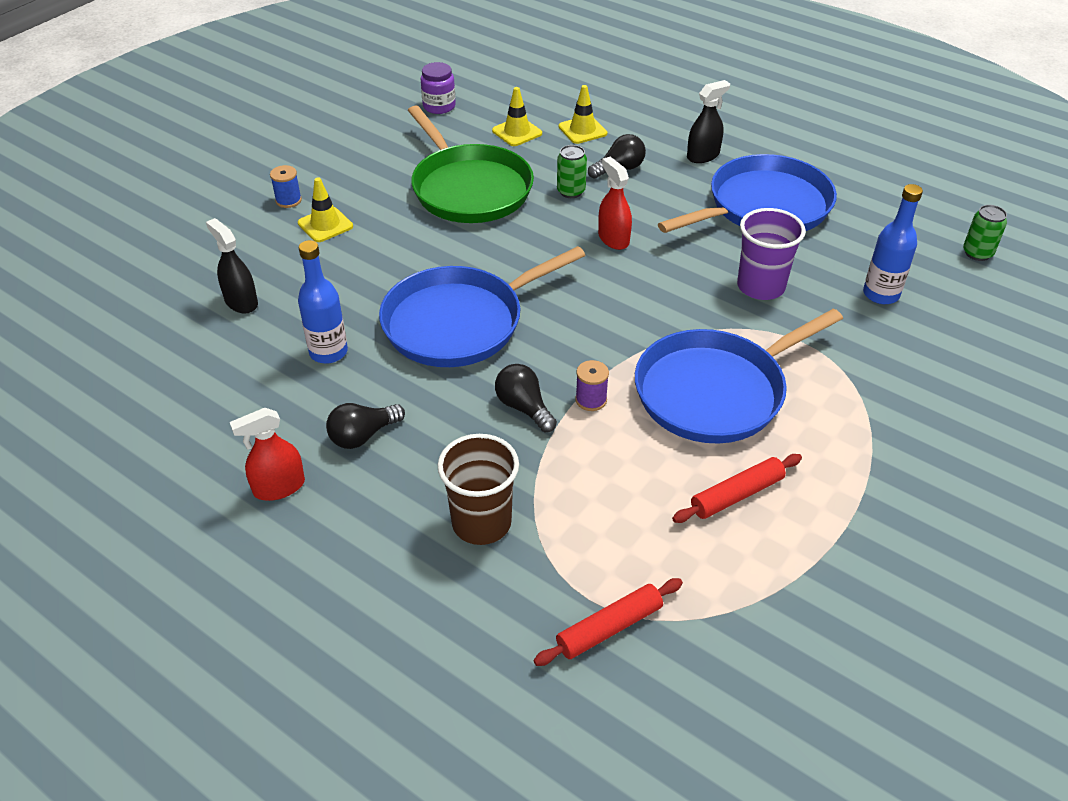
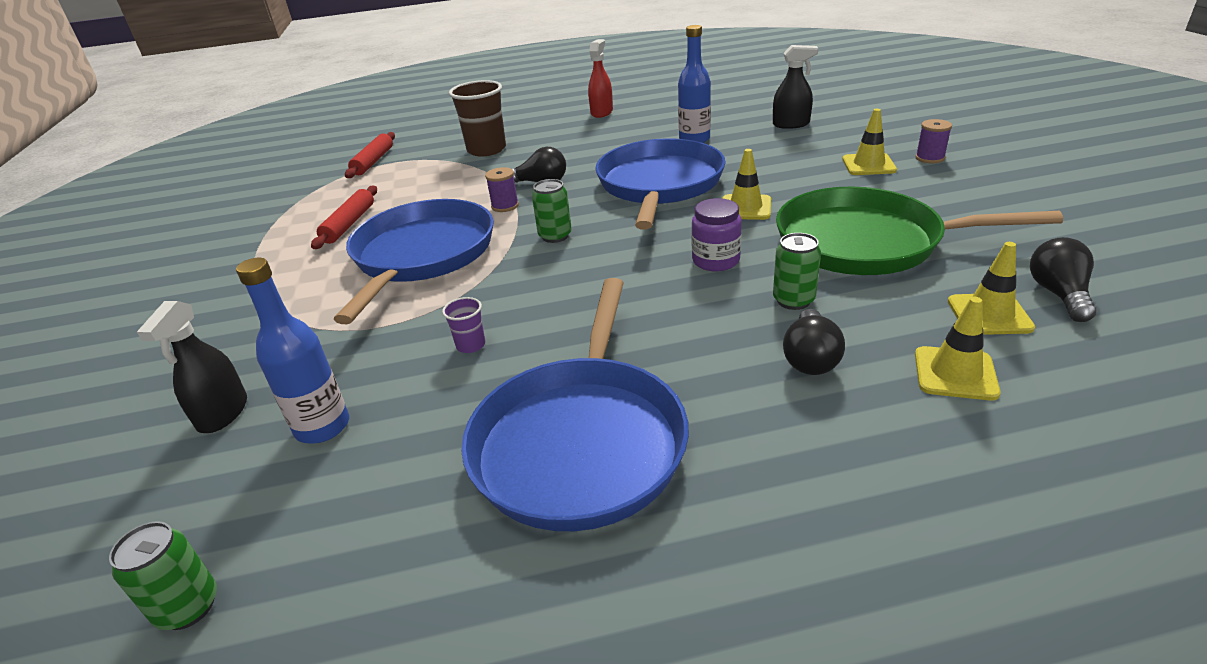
camera: 135 degrees right, 10 degrees down
blue spool [270,165,302,208] -> purple spool [915,119,952,163]
black light bulb [326,403,405,449] -> black light bulb moved to [1030,237,1097,322]
purple jar [421,62,456,114] -> purple jar moved to [692,198,742,271]
red spray bottle [598,157,632,250] -> none
black spray bottle [687,80,730,163] -> black spray bottle moved to [137,301,247,433]
purple cup [737,208,806,300] -> purple cup [442,297,485,353], size x0.46
none -> green can [532,179,572,243]
none -> yellow traffic cone [722,149,771,220]

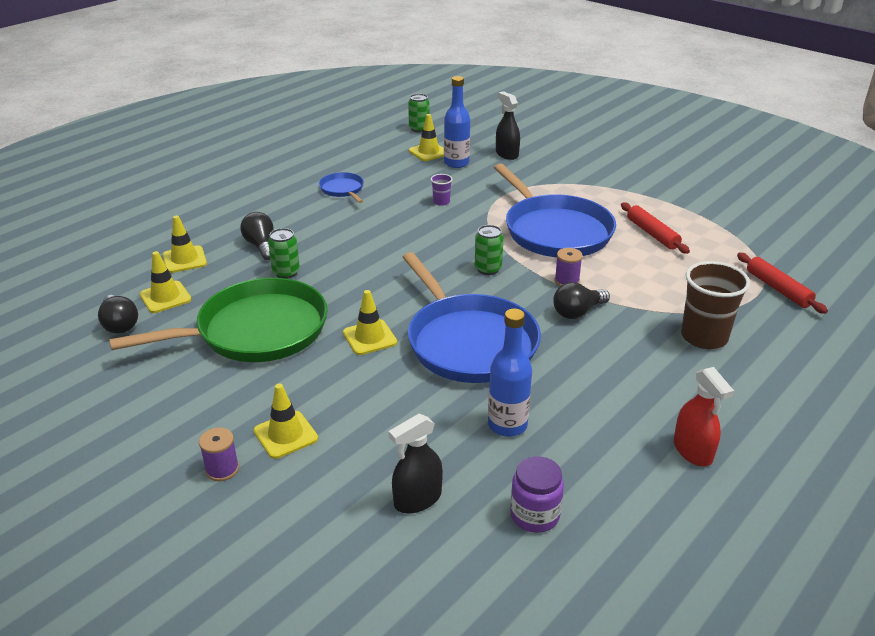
camera: 140 degrees right, 0 degrees up
blue pan [461,278,689,531] -> blue pan [319,172,364,203], size x0.45
purple jar [692,198,742,271] -> purple jar moved to [510,456,564,533]
none -> yellow traffic cone [409,114,444,161]

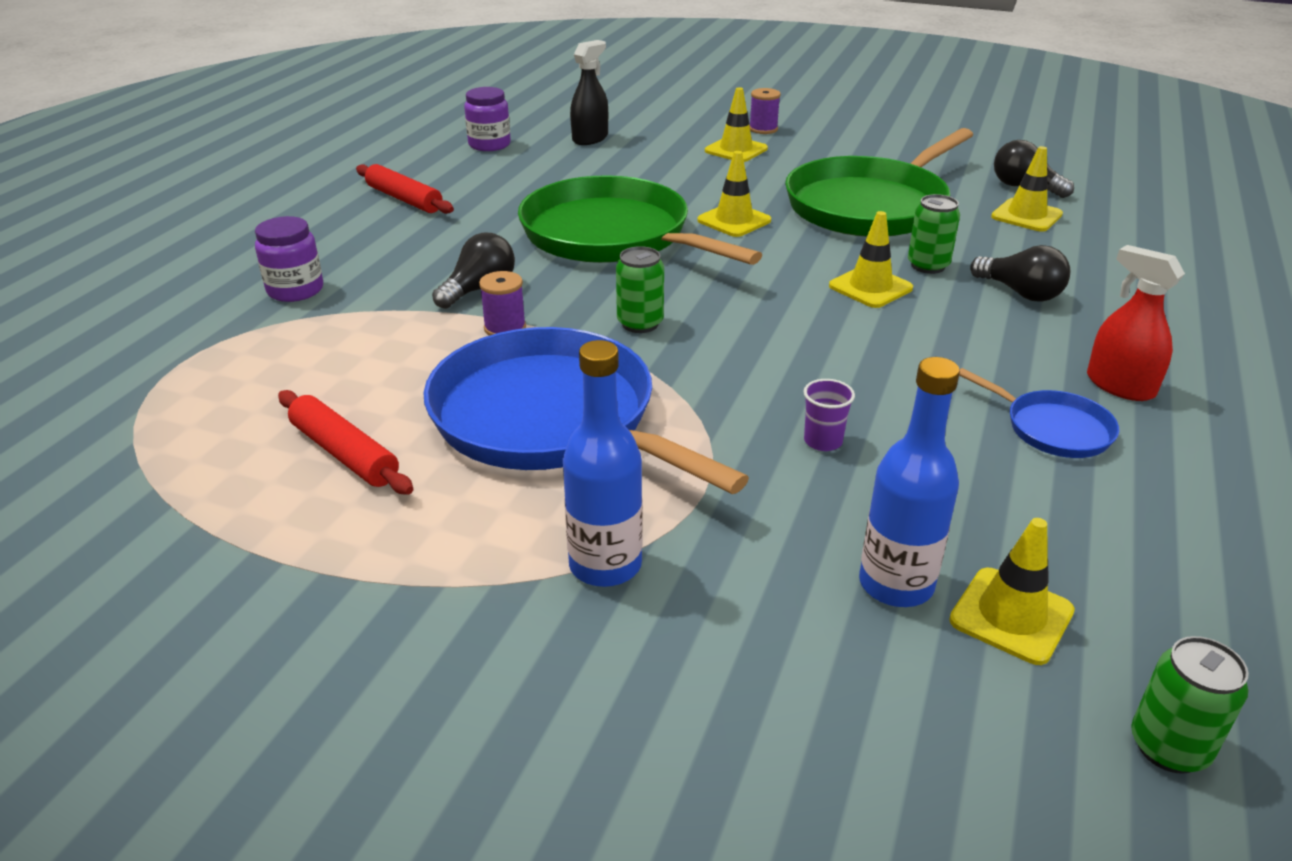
camera: 160 degrees right, 0 degrees up
yellow traffic cone [163,215,207,273] -> yellow traffic cone moved to [829,211,913,308]
blue pan [402,252,541,383] -> green pan [518,175,762,265]
blue bottle [488,308,532,437] -> blue bottle moved to [563,340,643,587]
black spray bottle [496,91,520,160] -> none
red spray bottle [674,367,734,466] -> red spray bottle moved to [1087,245,1185,401]
brown cup [681,261,750,349] -> purple jar [255,216,323,302]
red rolling pin [737,253,828,314] -> red rolling pin moved to [356,164,454,214]

